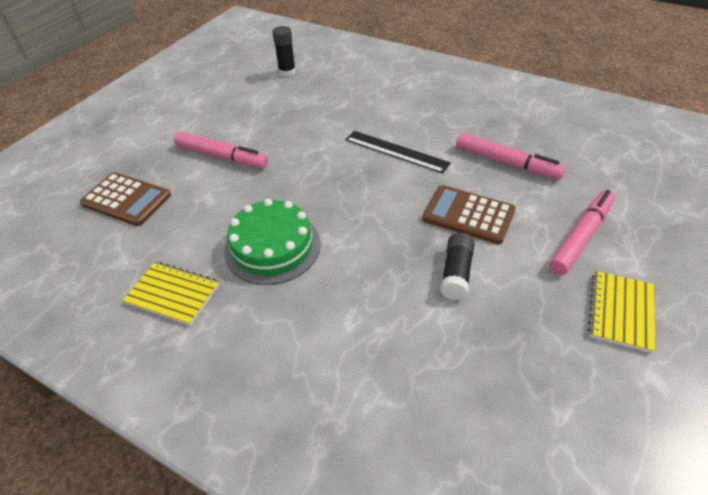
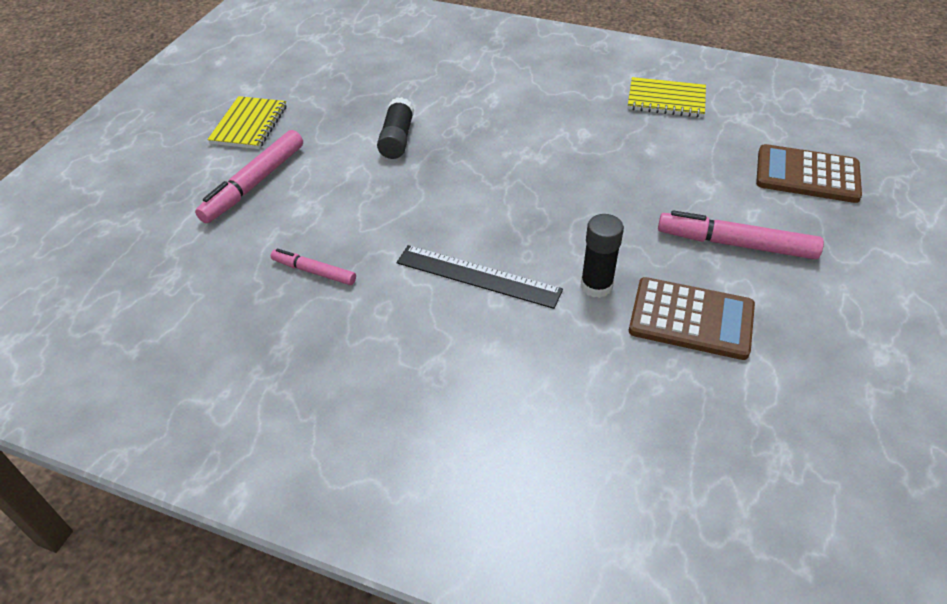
camera: 170 degrees right, 0 degrees up
green cake [224,199,321,285] -> none
black glue stick [272,26,296,77] -> black glue stick moved to [581,214,624,298]
brown calculator [422,185,516,244] -> brown calculator moved to [629,277,755,360]
pink marker [456,133,566,180] -> pink marker [271,249,356,285], size x0.58

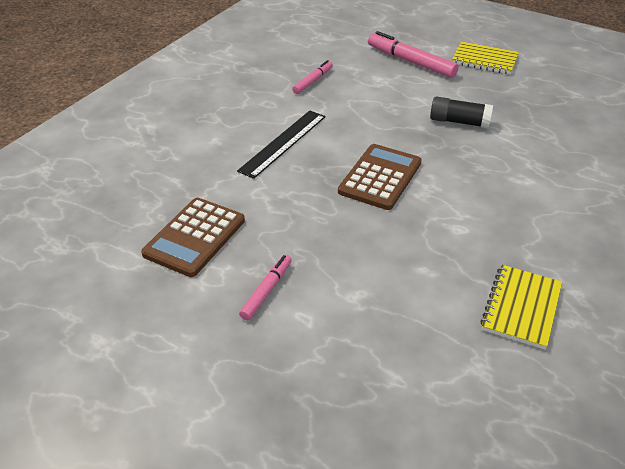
camera: 100 degrees right, 5 degrees down
black glue stick [581,214,624,298] -> none
pink marker [658,210,824,260] -> pink marker [239,255,292,320], size x0.58
brown calculator [756,144,862,203] -> brown calculator moved to [338,144,422,210]

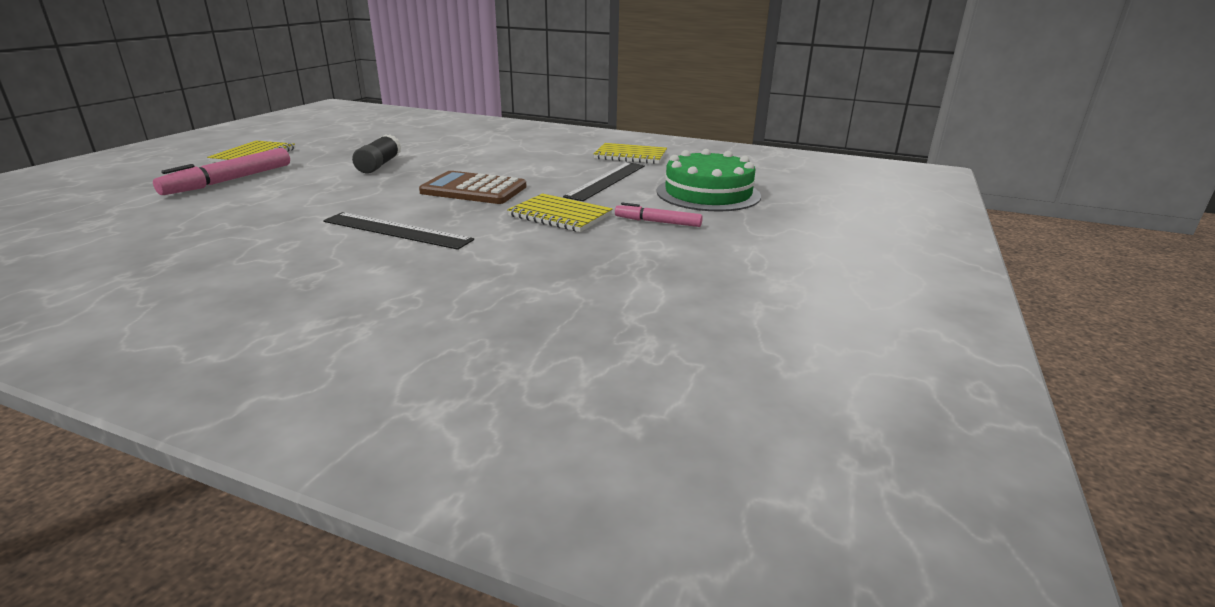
camera: 100 degrees left, 15 degrees down
brown calculator [141,198,245,277] -> none
pink marker [292,60,333,94] -> none
none -> yellow notebook [507,193,613,232]
none -> black ruler [563,162,645,201]
none -> green cake [657,149,761,212]

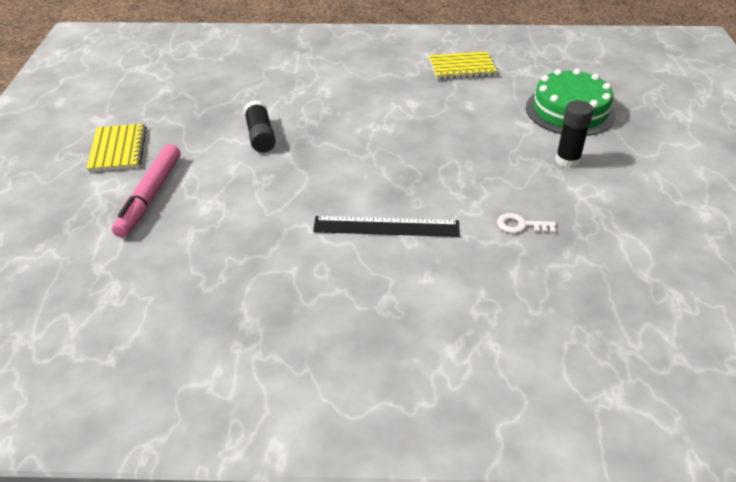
camera: 20 degrees left, 15 degrees up
brown calculator [419,171,527,204] -> none
yellow notebook [507,193,613,232] -> none
black ruler [563,162,645,201] -> none
pink marker [615,203,703,227] -> black glue stick [555,100,594,168]
none -> white key [497,213,556,233]

